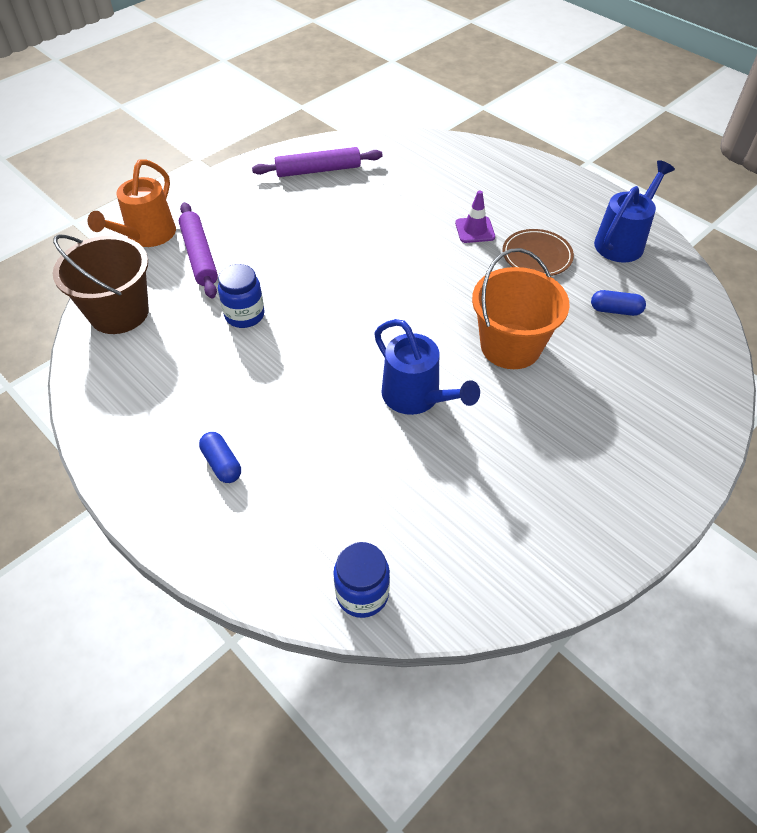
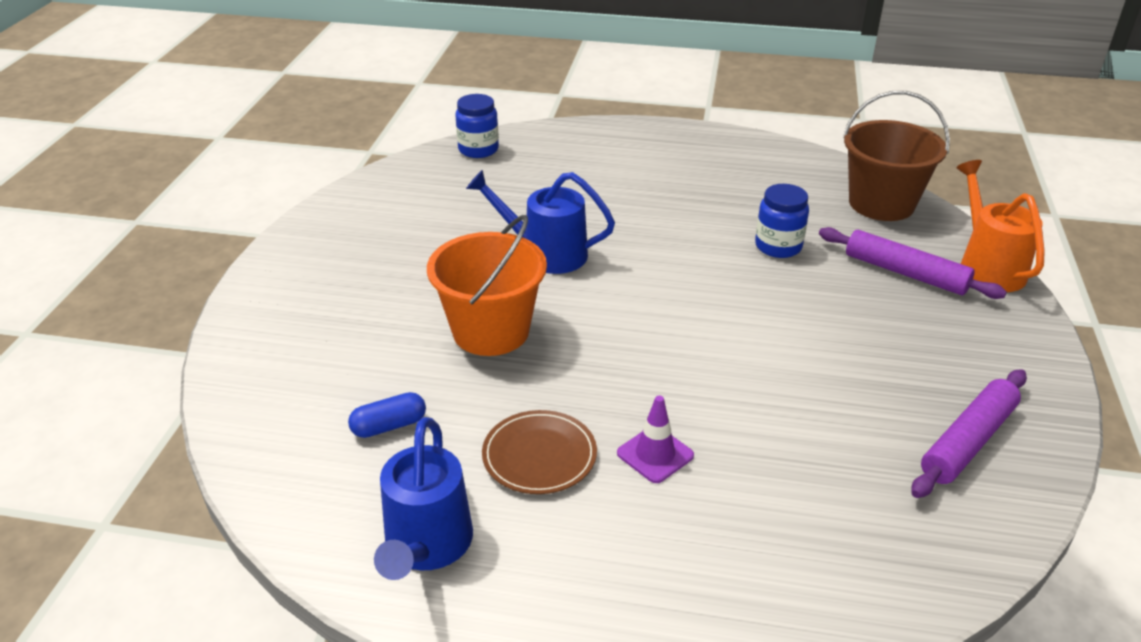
camera: 145 degrees right, 15 degrees down
blue capsule [199,432,241,483] -> none

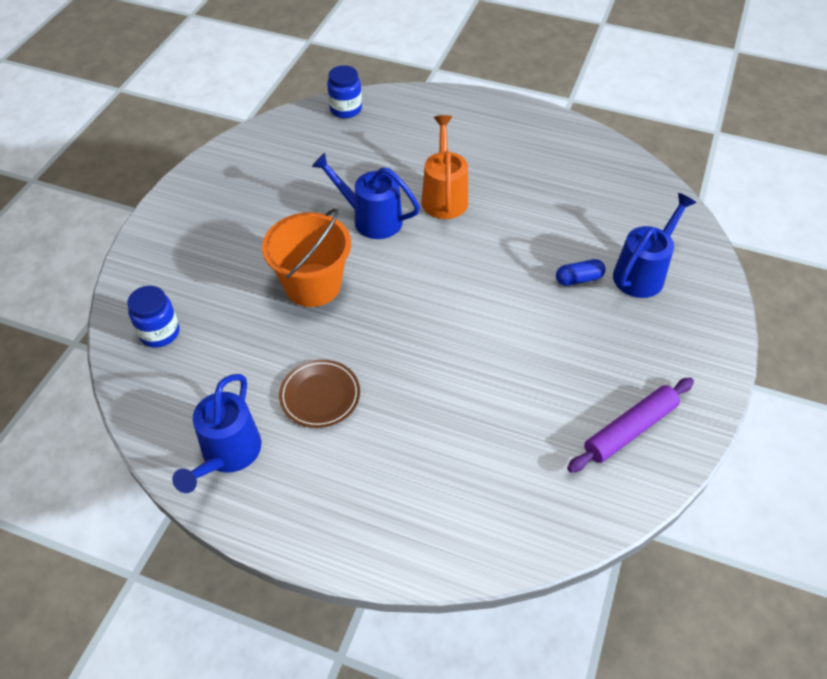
camera: 10 degrees right, 15 degrees up
blue capsule [348,392,426,438] -> blue capsule moved to [556,259,606,286]
purple traffic cone [617,396,694,483] -> none
blue jar [755,184,809,258] -> blue jar moved to [127,286,179,348]
purple rolling pin [819,227,1007,299] -> blue watering can [613,193,696,298]
brown bucket [843,91,950,221] -> none
orange watering can [956,160,1045,292] -> orange watering can moved to [421,115,468,219]

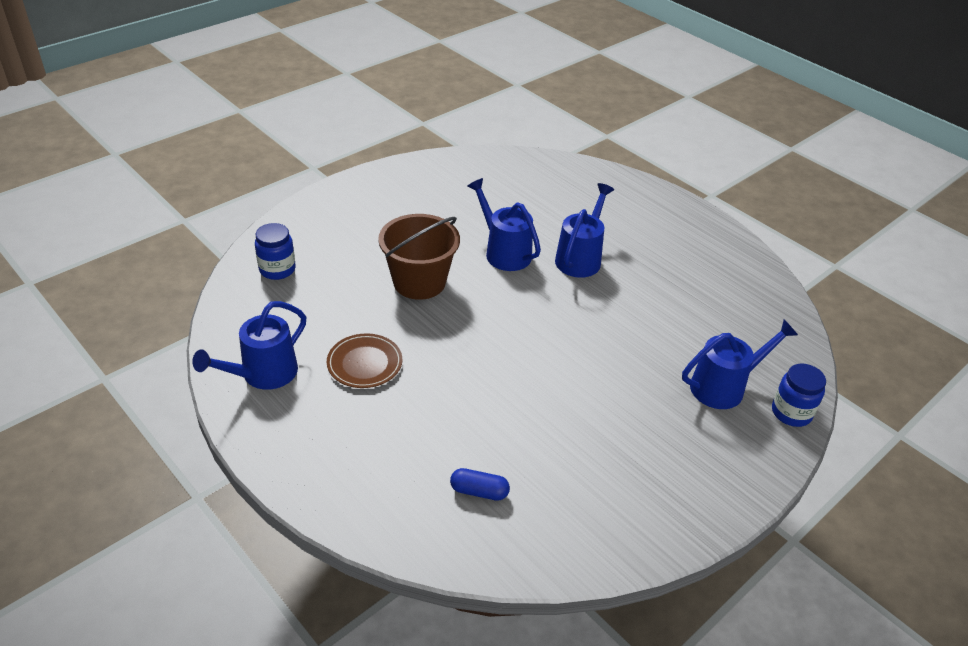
camera: 25 degrees right, 10 degrees down
orange bucket [262,208,351,307] -> brown bucket [378,214,460,300]
blue jar [327,65,362,118] -> blue jar moved to [772,364,826,427]
orange watering can [421,115,468,219] -> blue watering can [555,183,614,278]
blue capsule [556,259,606,286] -> blue capsule moved to [450,468,510,501]
purple rolling pin [567,378,694,473] -> none

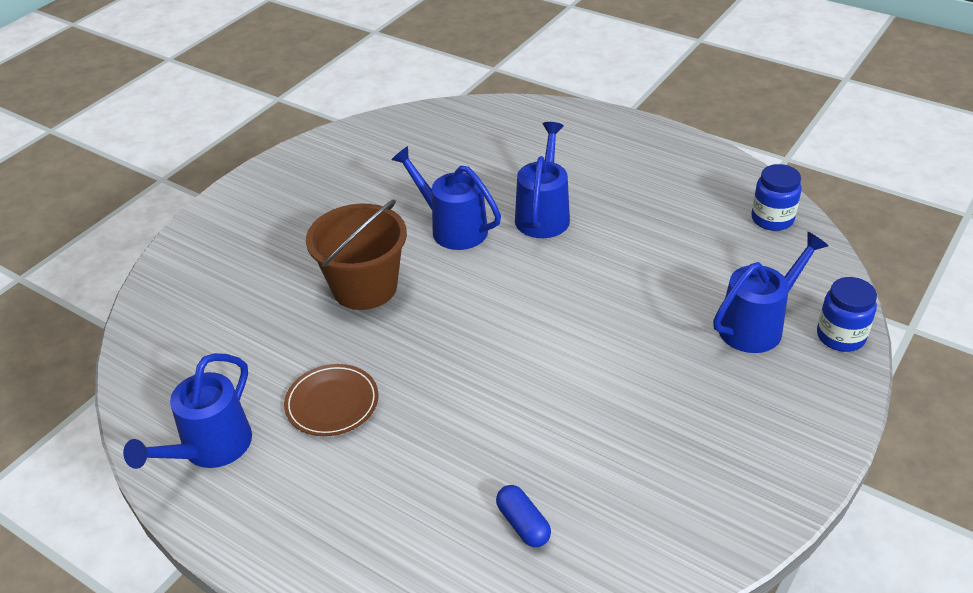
camera: 10 degrees left, 0 degrees up
blue jar [255,223,295,280] -> blue jar moved to [751,164,801,231]
blue capsule [450,468,510,501] -> blue capsule turned 60 degrees clockwise [496,485,551,547]

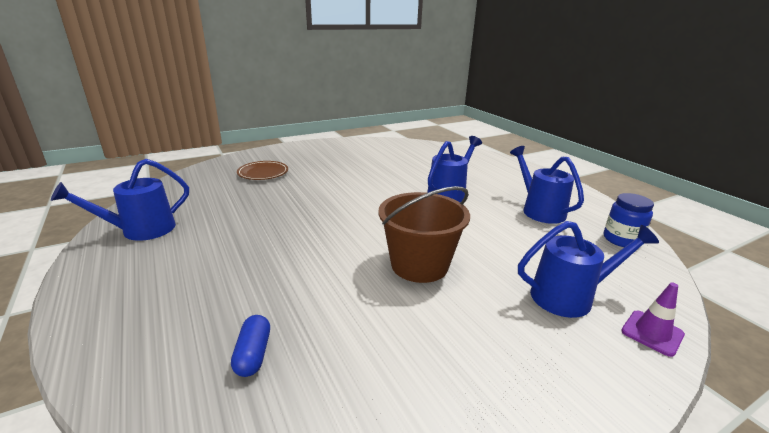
camera: 25 degrees right, 15 degrees down
brown plate [284,364,379,436] -> brown plate moved to [237,161,288,180]
brown bucket [306,200,407,310] -> brown bucket moved to [379,186,470,283]
blue watering can [391,146,501,250] -> blue watering can moved to [510,146,584,224]
blue jar [817,277,877,352] -> purple traffic cone [621,283,685,357]

